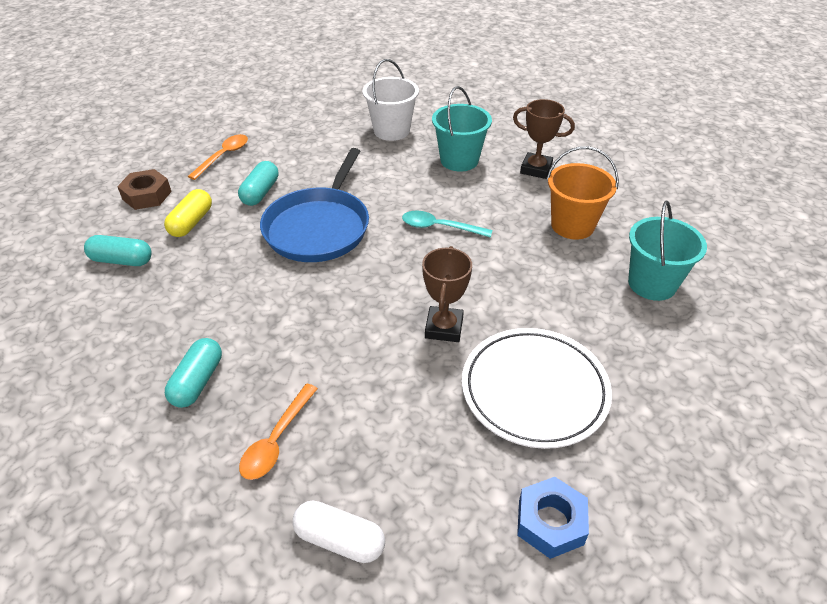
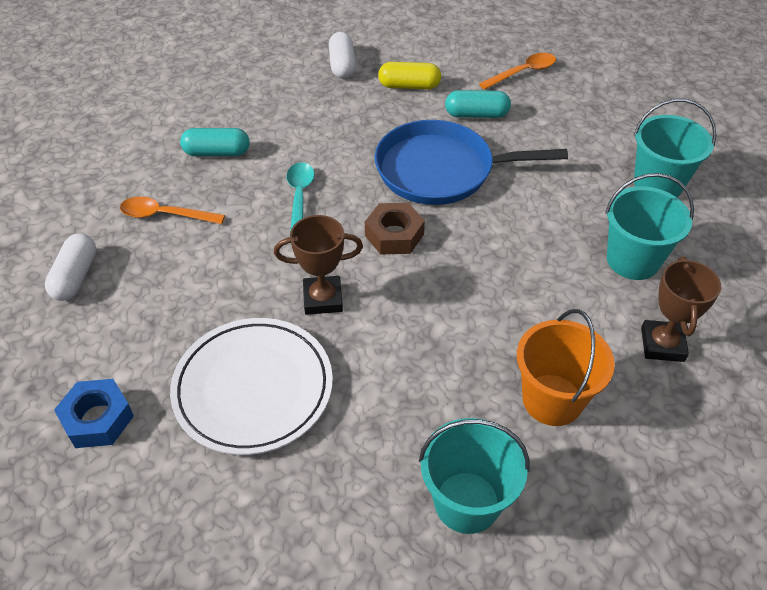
camera: 75 degrees right, 5 degrees up
turquoise capsule [84,235,152,266] -> white capsule [329,32,356,79]
brown nut [117,169,172,210] -> brown nut moved to [365,203,425,254]
orange spoon [188,134,248,180] -> orange spoon turned 45 degrees counterclockwise [479,53,556,90]
white bucket [363,59,419,141] -> turquoise bucket [634,99,716,197]
turquoise spoon [402,211,492,238] -> turquoise spoon moved to [286,162,314,231]

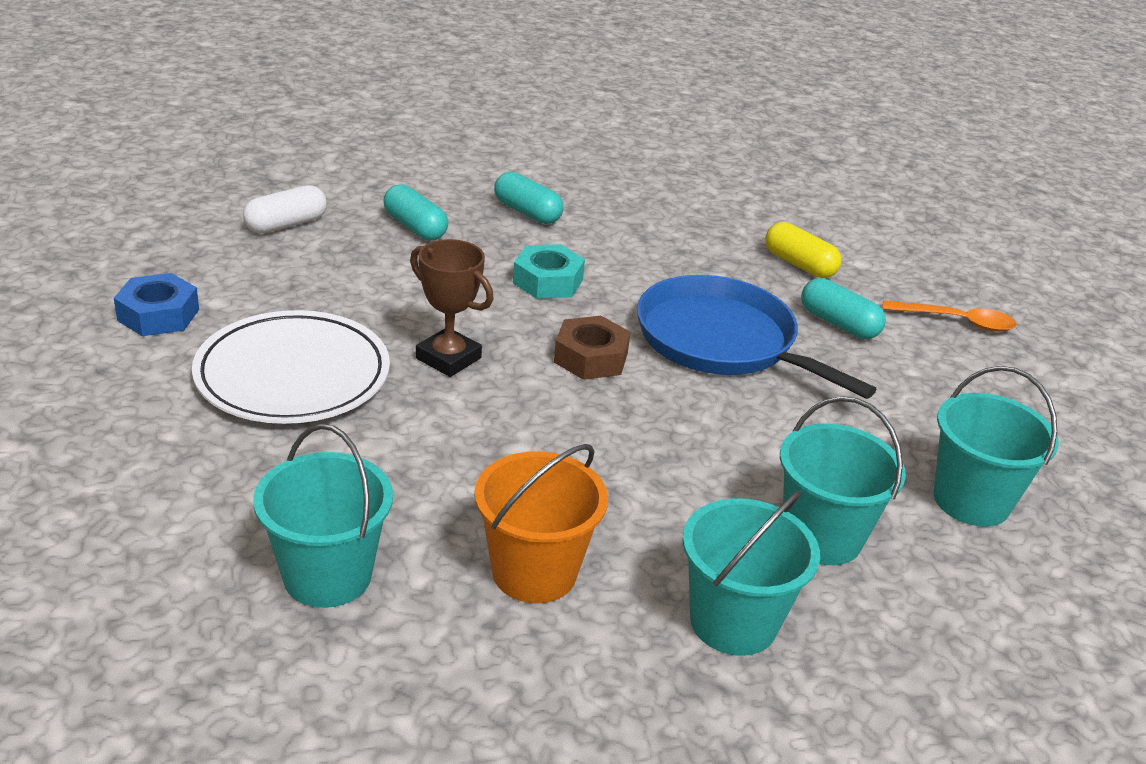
camera: 40 degrees right, 15 degrees down
orange spoon [120,197,225,224] -> turquoise capsule [383,184,448,241]
turquoise spoon [286,162,314,231] -> turquoise nut [513,244,585,299]
white capsule [329,32,356,79] -> none
brown trophy [641,257,721,362] -> turquoise bucket [682,491,820,656]

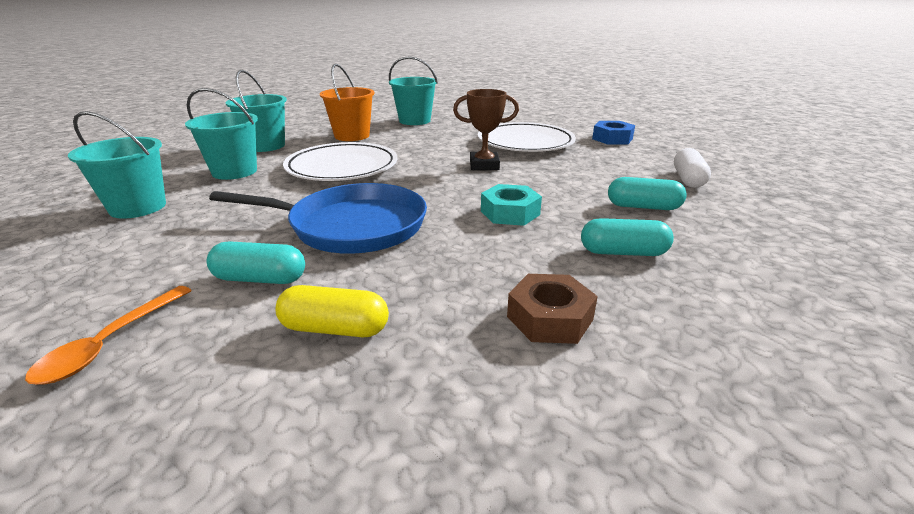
camera: 145 degrees right, 5 degrees down
brown nut [554,316,631,380] -> brown nut moved to [507,274,598,344]
orange spoon [883,300,1017,332] -> orange spoon turned 45 degrees counterclockwise [25,286,192,385]
none -> white plate [283,142,397,181]

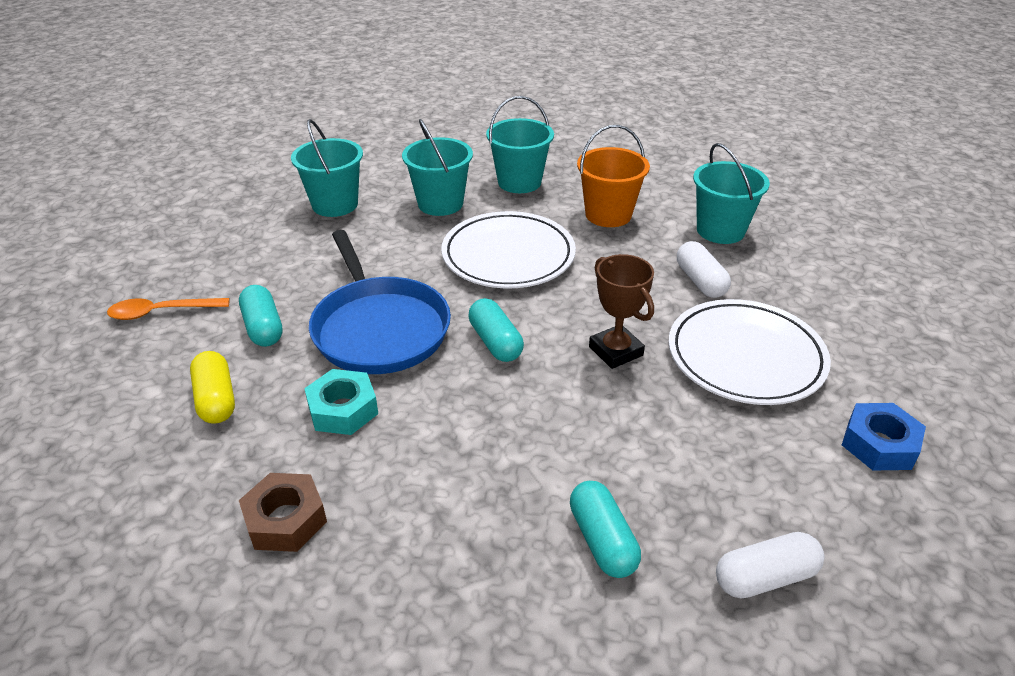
camera: 60 degrees right, 10 degrees up
turquoise nut [481,184,542,226] -> turquoise nut moved to [304,369,378,435]
turquoise capsule [581,218,674,256] -> turquoise capsule moved to [468,298,524,362]
none -> white capsule [677,241,731,298]

